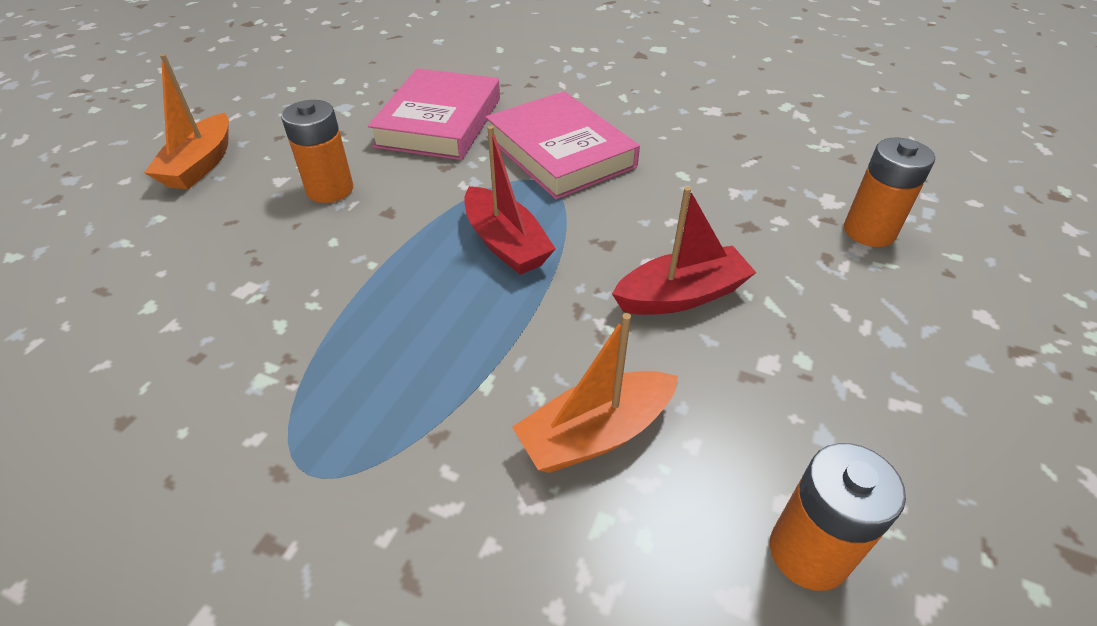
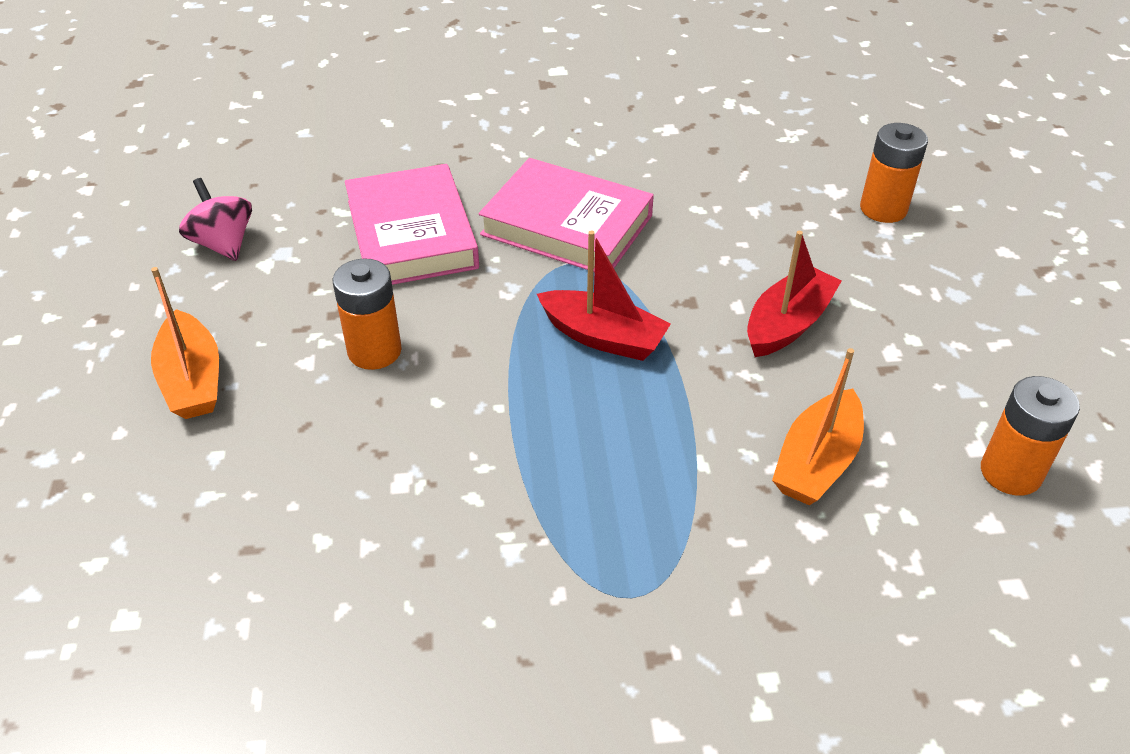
camera: 30 degrees left, 0 degrees up
none -> pink spinning top [179,178,252,261]

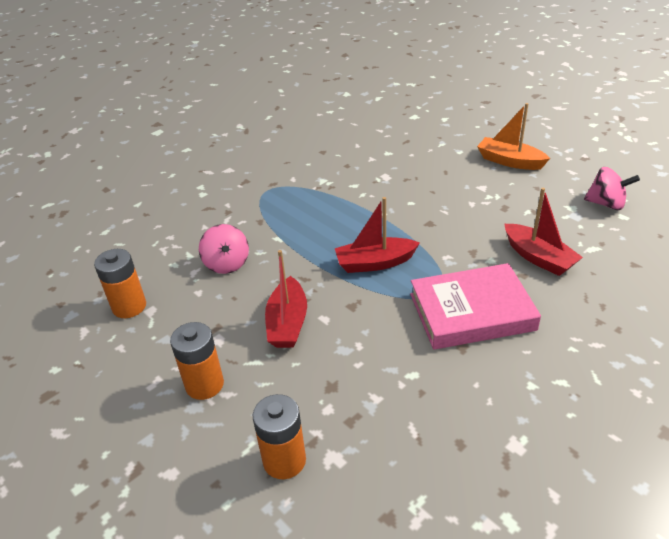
camera: 145 degrees right, 5 degrees down
orange battery [333,258,402,370] -> orange battery moved to [170,322,224,400]
pink book [345,164,479,285] -> red boat [504,188,583,276]
orange boat [772,348,864,505] -> pink spinning top [199,224,249,274]

